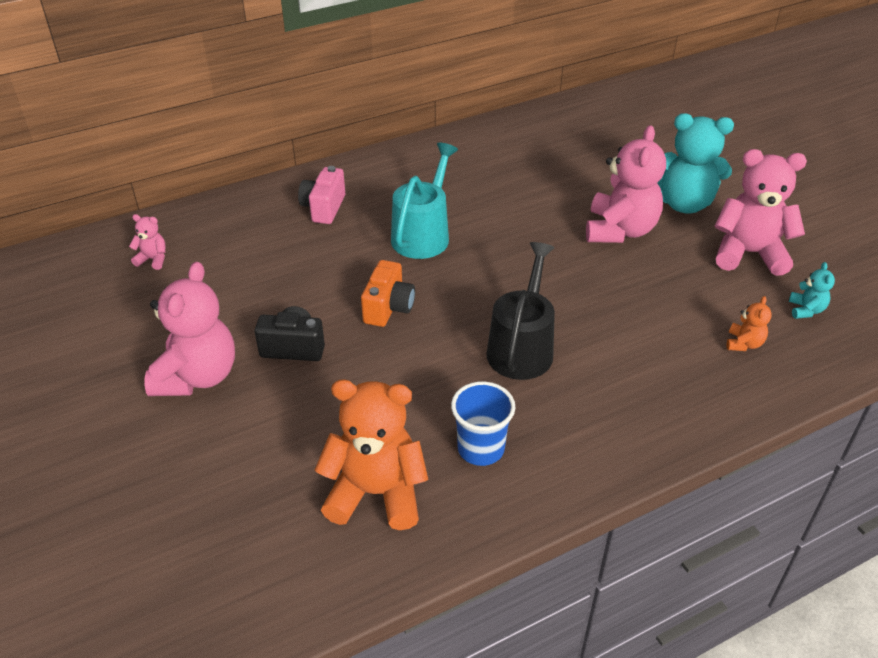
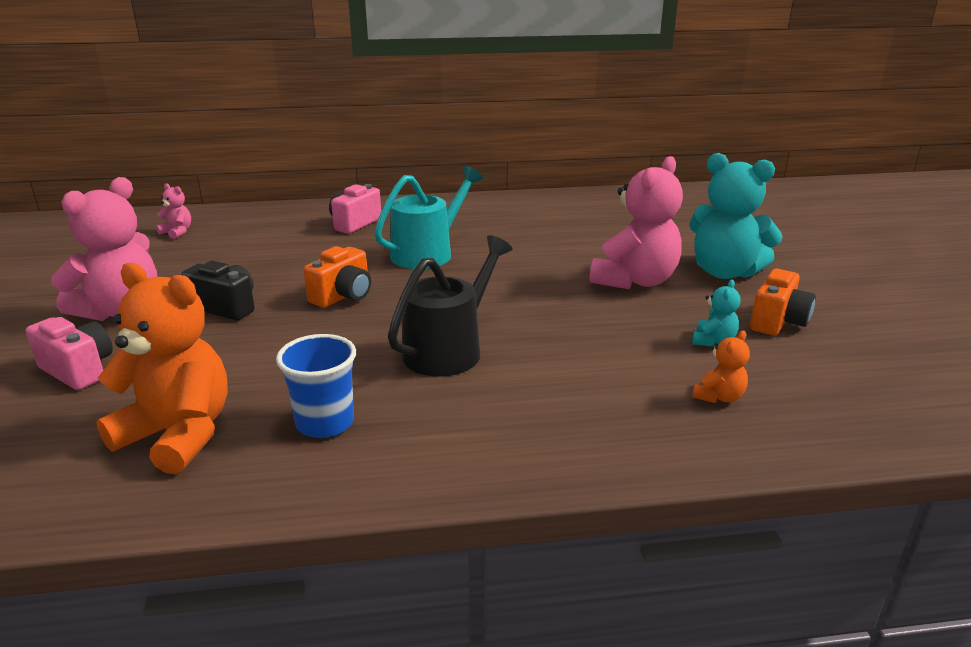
camera: 20 degrees right, 15 degrees down
pink teddy bear [715,149,807,276] -> orange camera [750,269,816,336]
turquoise teddy bear [789,262,835,319] -> turquoise teddy bear moved to [692,280,740,347]
none -> pink camera [26,317,113,390]

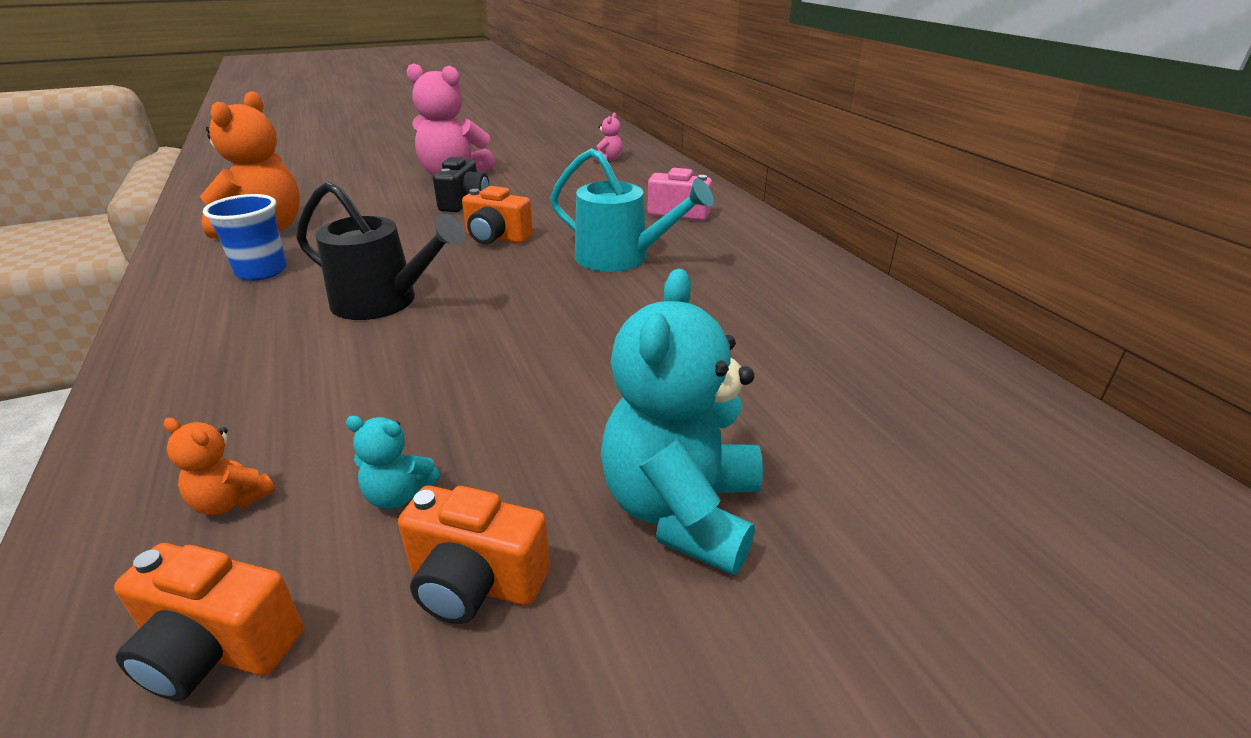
camera: 75 degrees right, 5 degrees up
pink camera [26,317,113,390] -> none
pink teddy bear [590,156,683,289] -> none
none -> orange camera [114,543,303,701]

